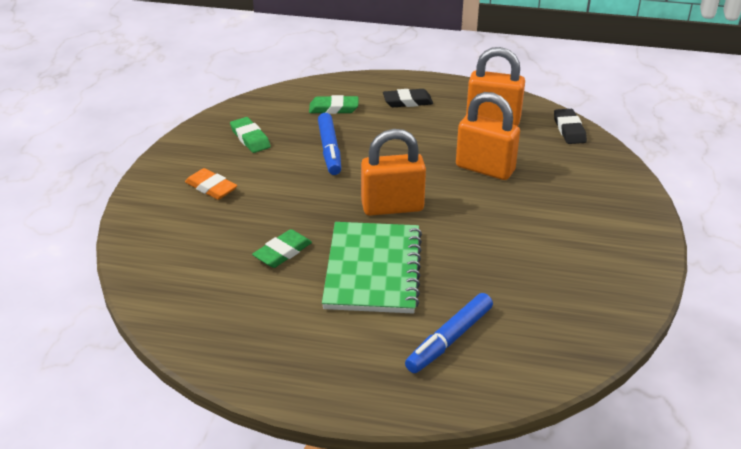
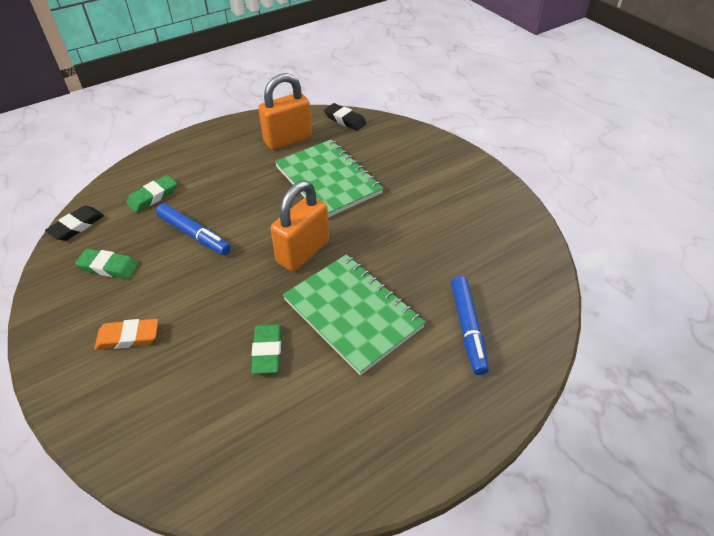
camera: 45 degrees left, 10 degrees up
black eraser [383,89,433,107] -> black eraser moved to [45,205,104,241]
orange padlock [456,92,520,180] -> green notebook [275,139,384,217]

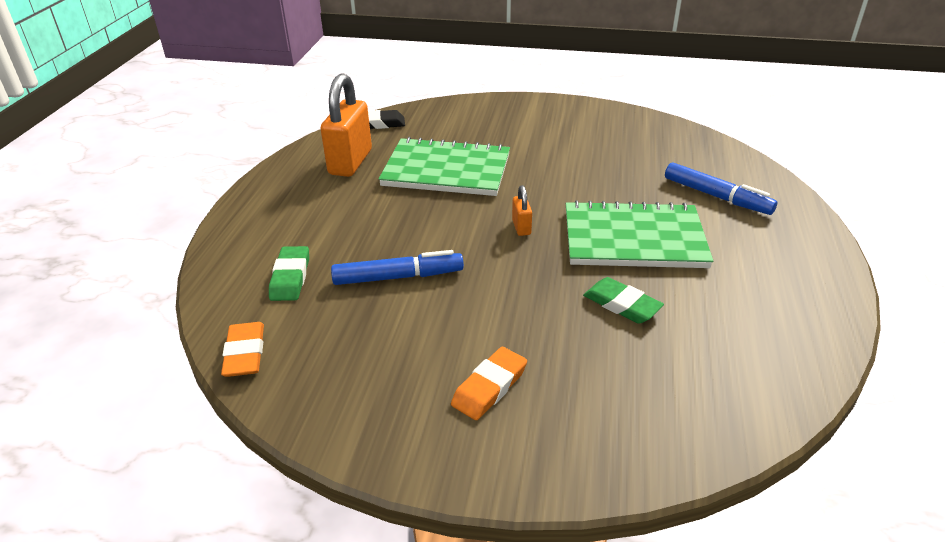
camera: 45 degrees left, 10 degrees down
black eraser [45,205,104,241] -> orange eraser [221,322,264,377]
green eraser [75,249,138,279] -> none
orange padlock [271,181,329,272] -> orange padlock [512,185,532,236], size x0.45

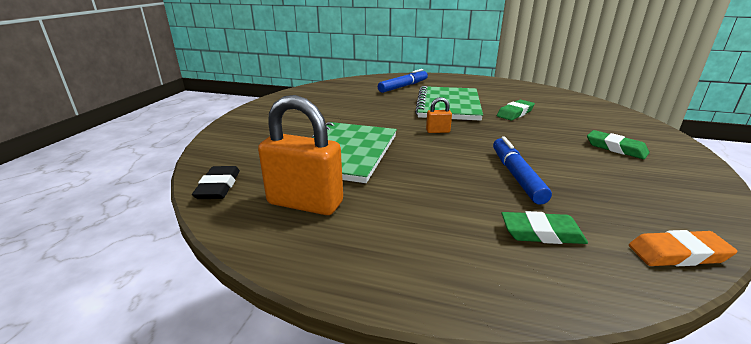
camera: 85 degrees left, 10 degrees down
orange eraser [451,347,527,420] -> green eraser [587,130,650,159]

